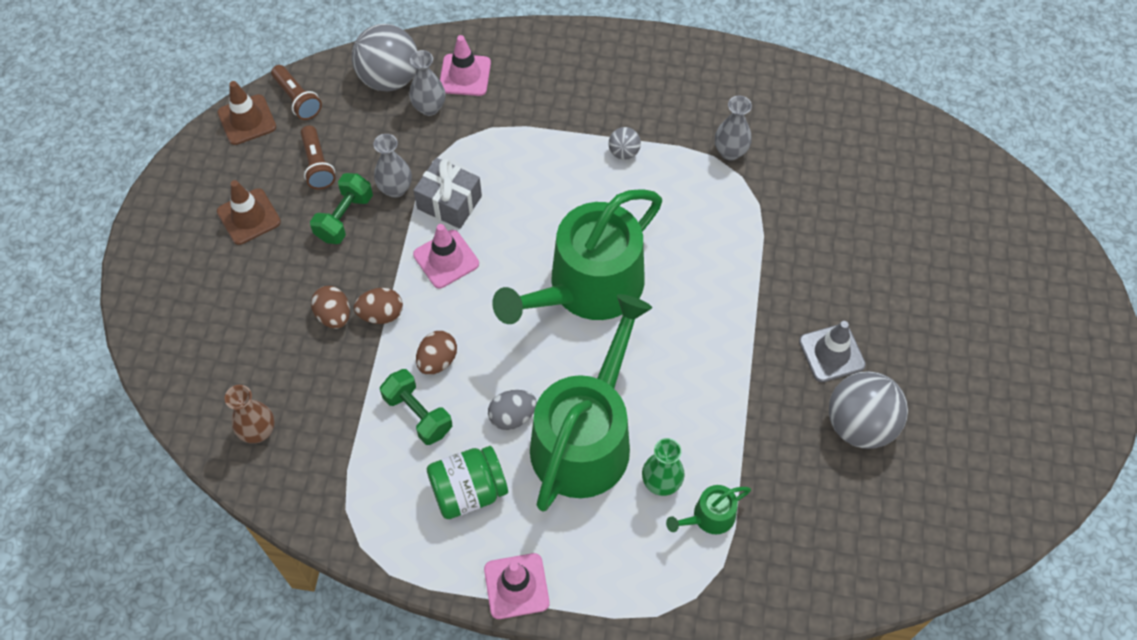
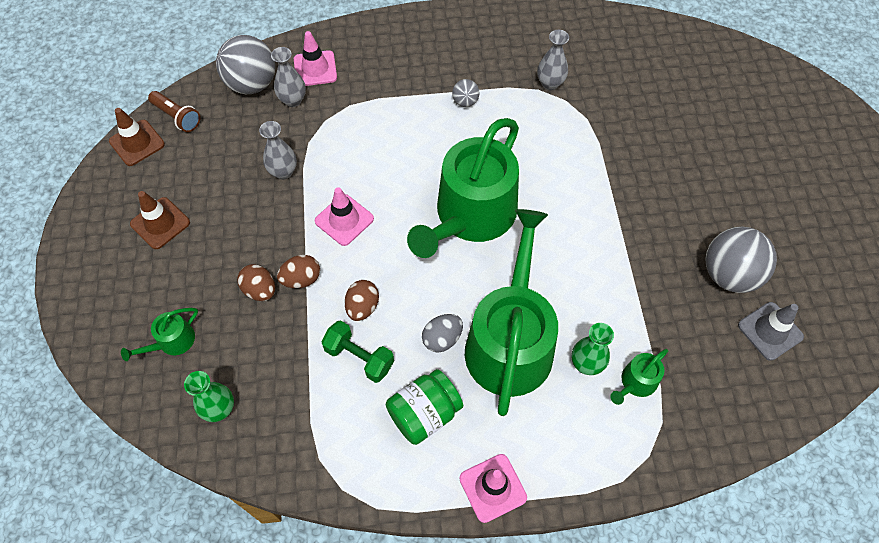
camera: 15 degrees left, 0 degrees up
brown vase [225,385,275,443] -> green vase [184,371,234,422]
brown flashlight [301,125,336,189] -> none
green dumbbell [310,173,373,244] -> none
grey gift [413,158,482,229] -> none
grey traffic cone [799,321,866,382] -> grey traffic cone moved to [738,302,804,361]
none -> green watering can [121,308,198,361]

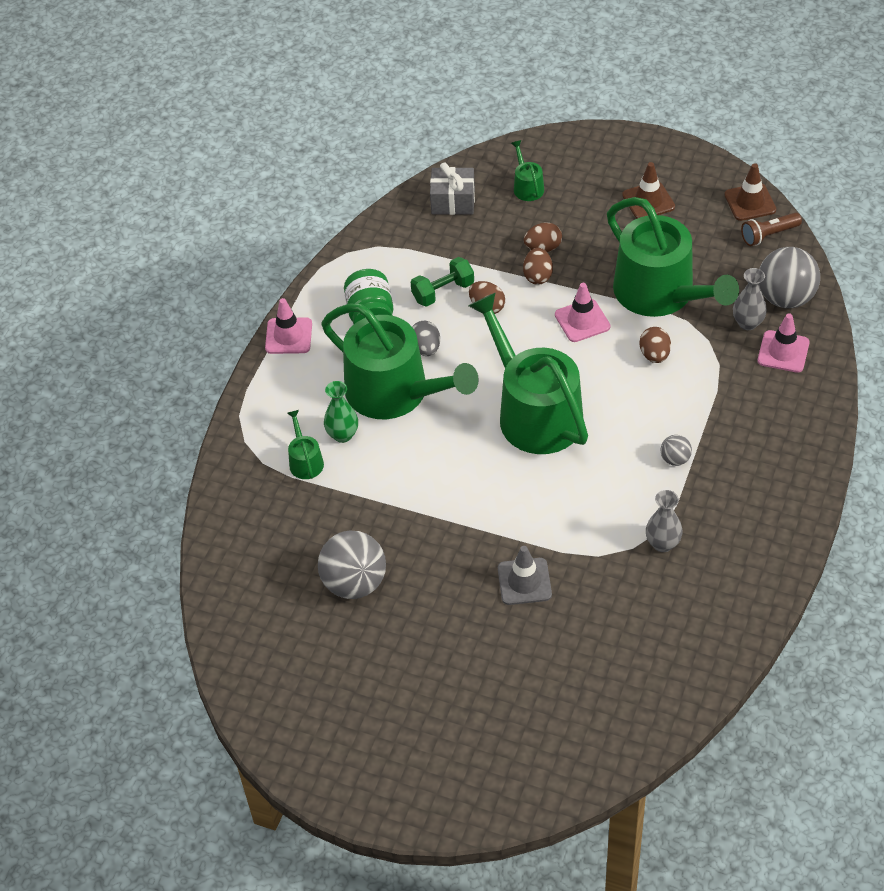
camera: 120 degrees right, 10 degrees down
green vase [184,371,234,422] -> grey gift [430,162,475,215]
grey vase [259,121,297,179] -> green watering can [607,197,739,317]
grey traffic cone [738,302,804,361] -> grey traffic cone moved to [498,546,552,605]
none -> brown egg [640,327,671,363]

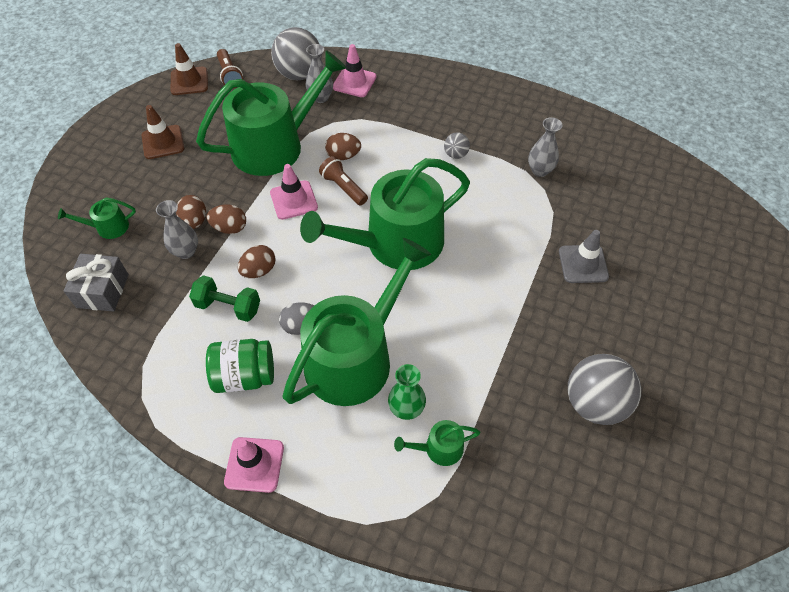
camera: 90 degrees left, 5 degrees up
green dumbbell [411,257,474,307] -> green dumbbell turned 45 degrees counterclockwise [189,275,260,322]
none -> grey vase [156,200,198,259]
none -> brown flashlight [319,156,368,206]

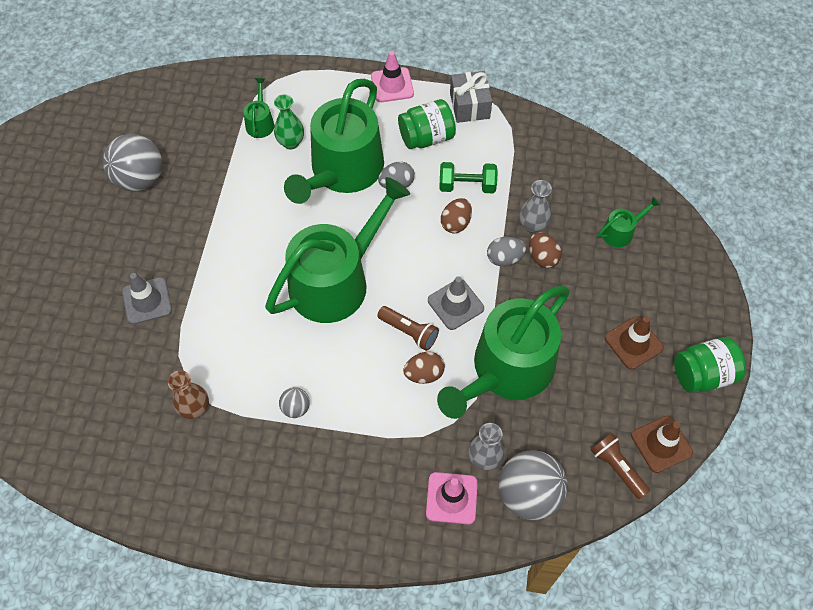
camera: 165 degrees right, 5 degrees up
grey gift [63,254,129,312] -> grey gift moved to [450,71,492,123]
brown egg [207,204,246,234] -> grey egg [487,237,526,266]
pink traffic cone [270,164,318,220] -> grey traffic cone [428,276,484,330]
green watering can [394,420,480,466] -> green watering can turned 60 degrees counterclockwise [243,78,274,138]
grey vase [528,117,562,177] -> brown vase [168,370,209,419]
none -> green jar [674,337,746,393]

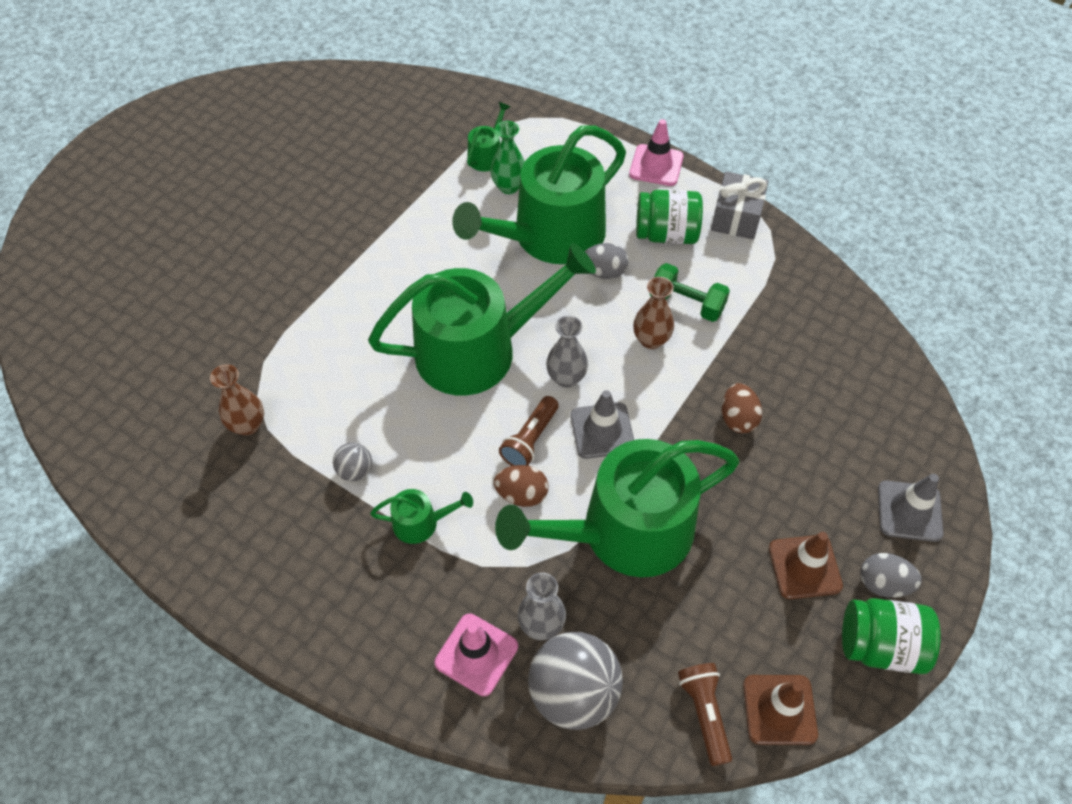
camera: 25 degrees right, 5 degrees down
grey ball [103,134,162,192] -> none
grey traffic cone [122,273,172,325] -> grey traffic cone moved to [878,474,944,542]
brown flashlight [377,306,439,351] -> brown flashlight turned 60 degrees clockwise [499,396,559,466]
brown egg [441,198,472,233] -> brown vase [633,277,674,349]
grey egg [487,237,526,266] -> grey egg moved to [860,553,922,598]
grey vase [519,180,552,233] -> grey vase moved to [546,316,588,388]
green watering can [597,197,660,247] -> green watering can moved to [370,489,473,544]

